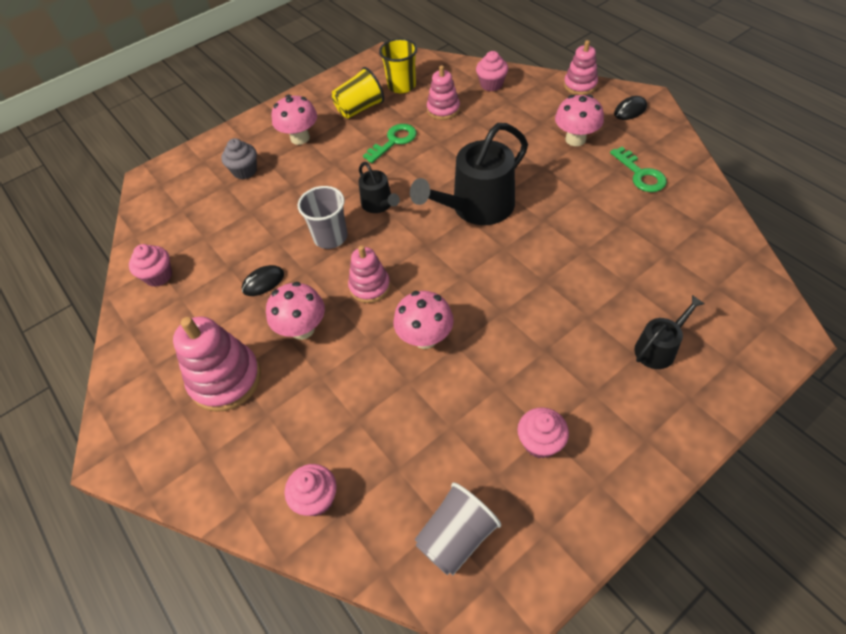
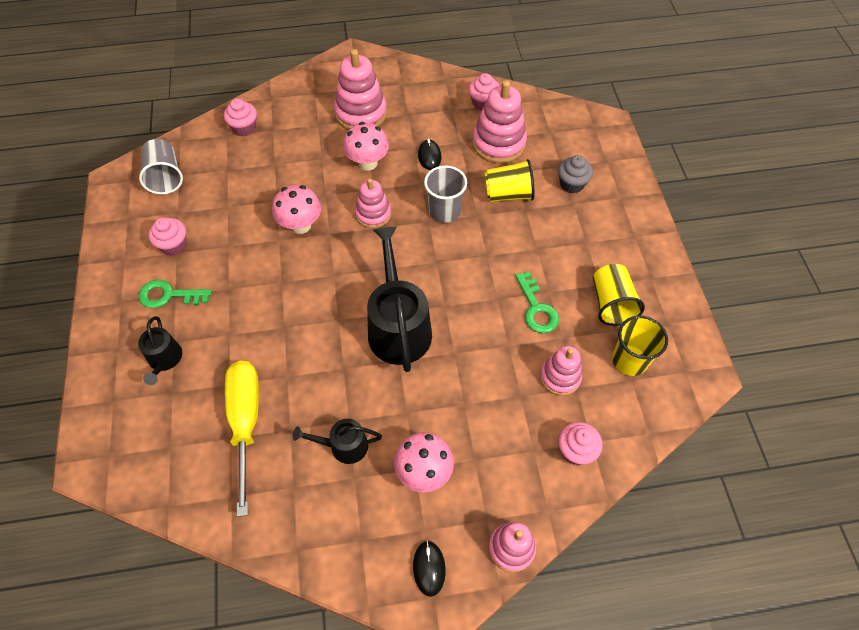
camera: 115 degrees right, 5 degrees up
pink mushroom [272,94,317,145] -> none
black watering can [359,162,400,213] -> black watering can moved to [293,419,382,464]
green key [610,147,667,192] -> green key moved to [139,280,211,308]
none -> yellow screwdriver [225,361,259,517]
none -> pink stacking toy [472,80,527,163]
none -> yellow cup [484,159,535,202]

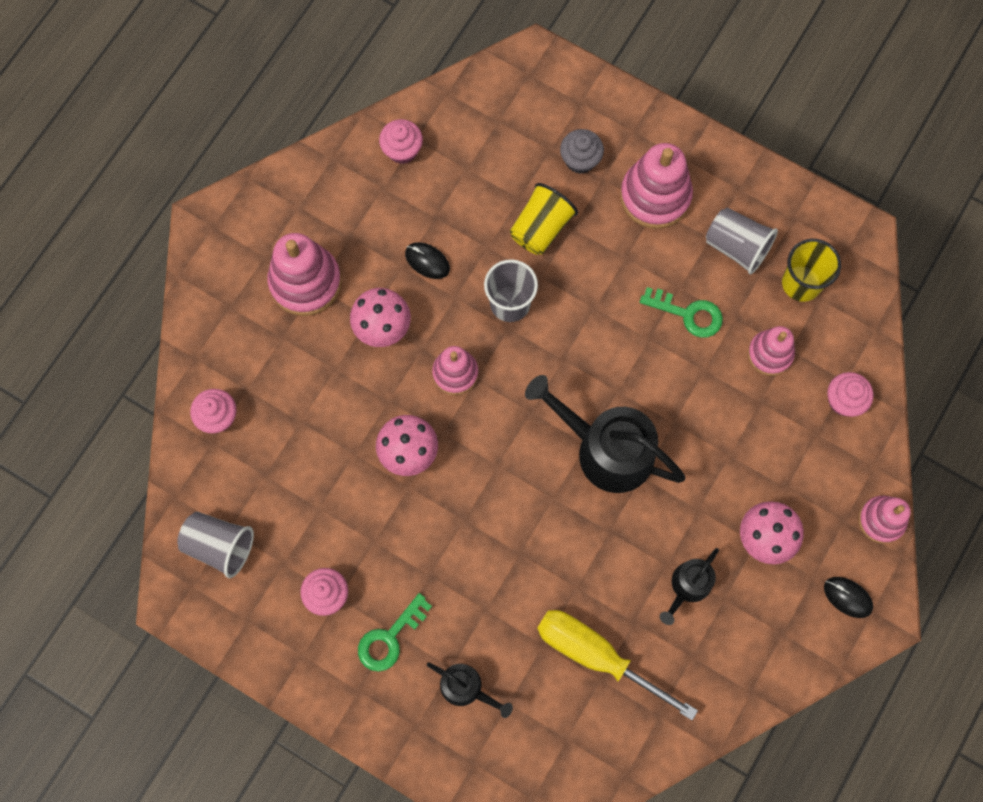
camera: 50 degrees left, 15 degrees up
pink stacking toy [472,80,527,163] -> pink stacking toy moved to [620,143,693,229]
yellow cup [593,264,645,326] -> grey cup [706,207,778,274]

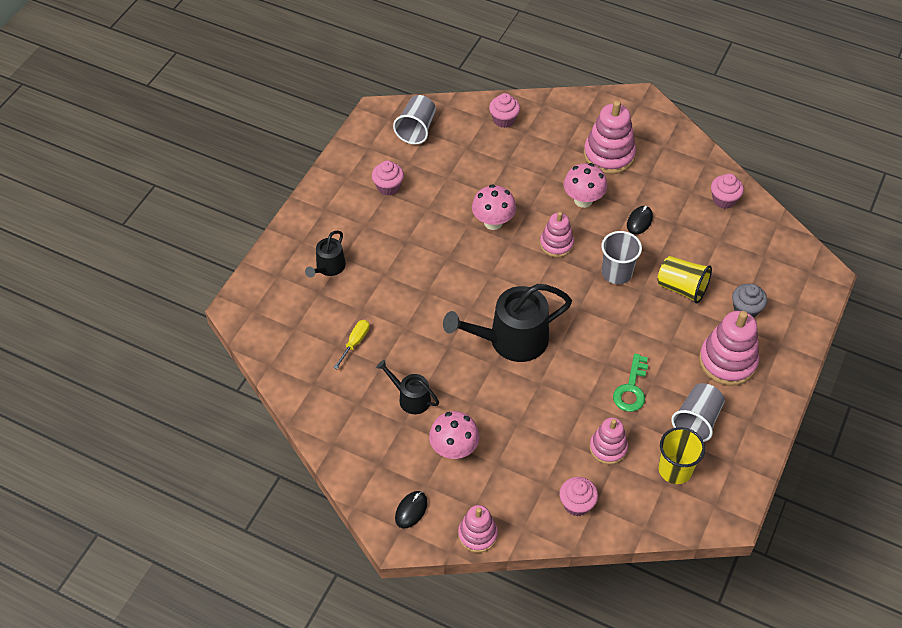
camera: 85 degrees right, 20 degrees down
green key [358,593,432,672] -> none
black watering can [525,375,685,493] -> black watering can turned 135 degrees counterclockwise [443,284,572,362]
yellow screwdriver [537,610,698,720] -> yellow screwdriver [333,320,369,369], size x0.48

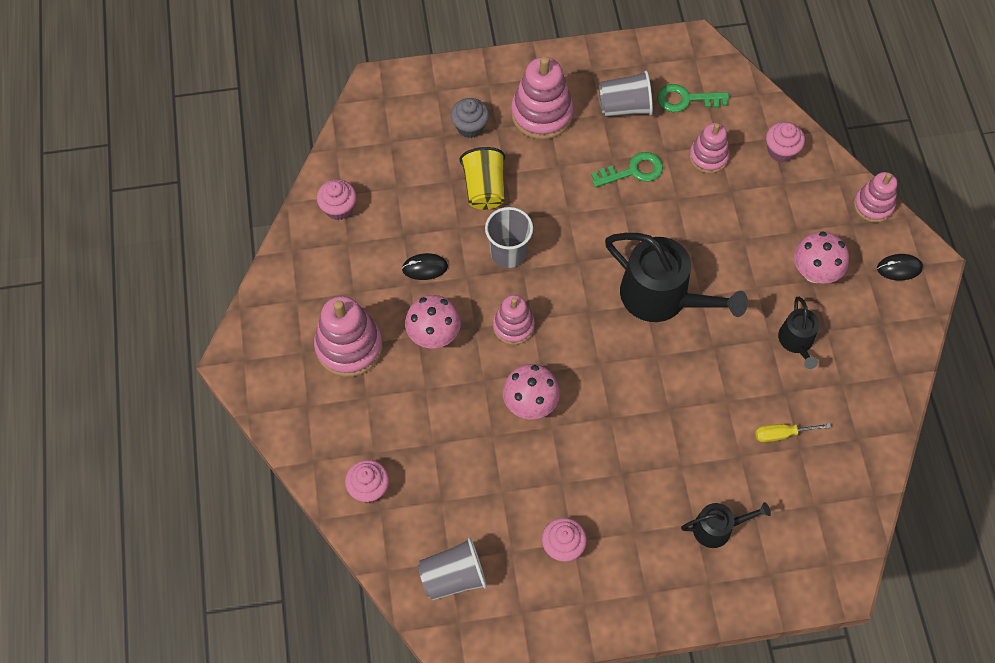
camera: 125 degrees left, 10 degrees up
yellow cup [658,427,705,484] -> green key [657,84,729,112]

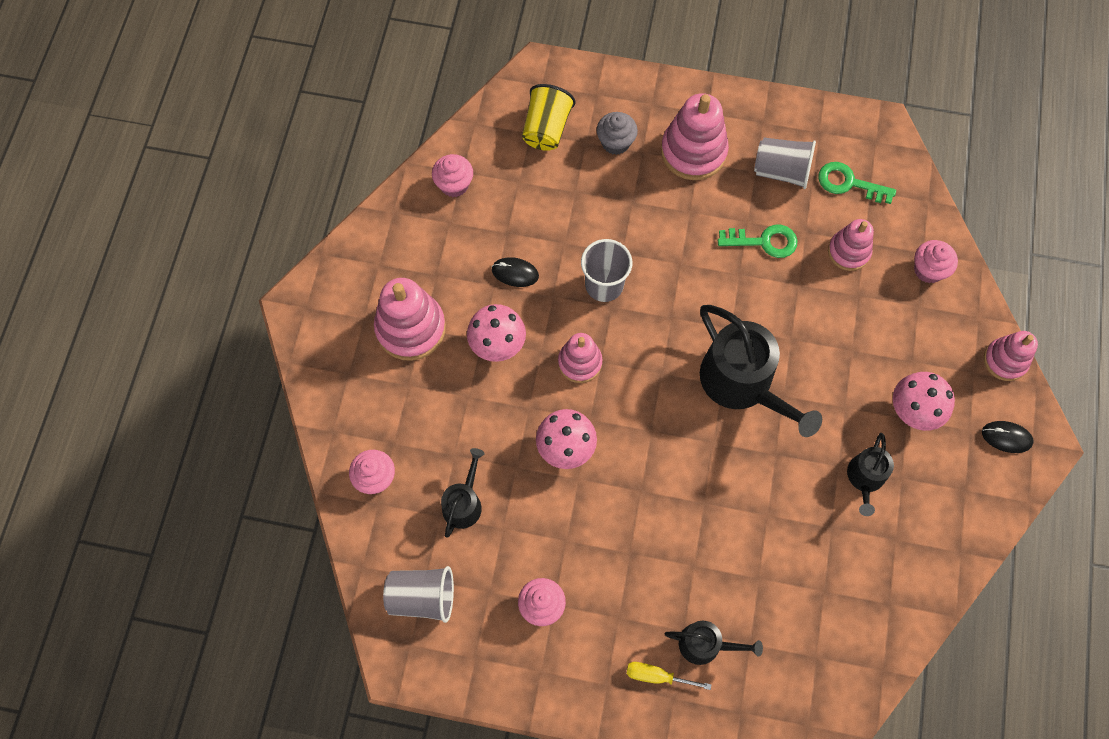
camera: 20 degrees right, 5 degrees up
yellow cup [460,147,505,210] -> yellow cup moved to [522,84,575,151]
yellow screwdriver [755,423,831,442] -> yellow screwdriver moved to [626,662,712,690]
none -> black watering can [441,448,485,538]

